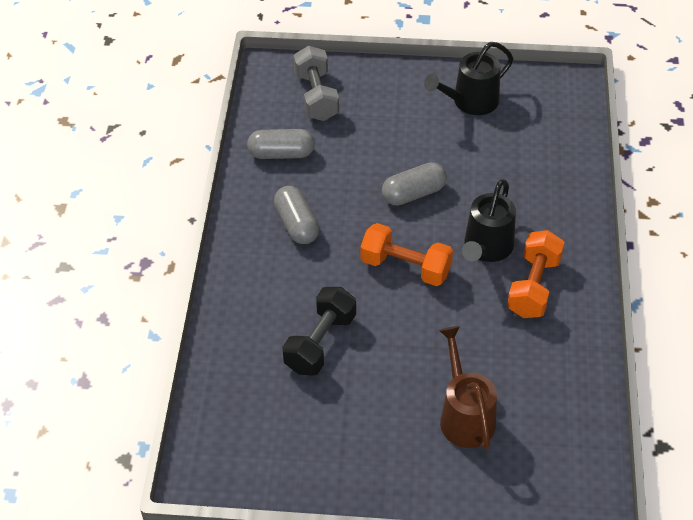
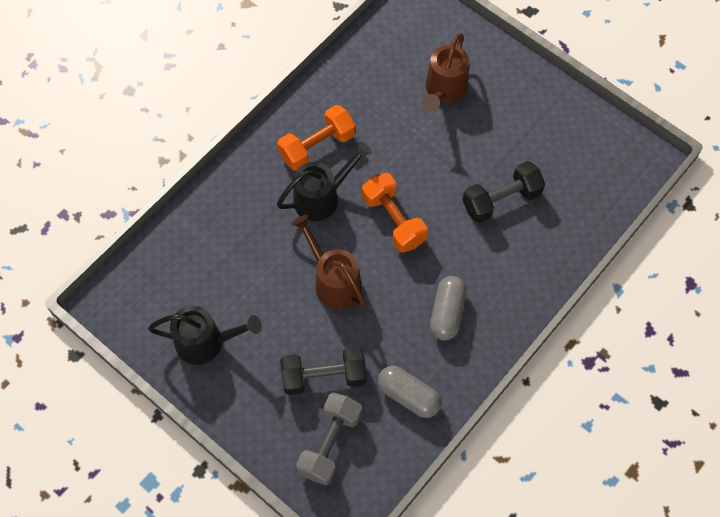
camera: 145 degrees left, 15 degrees up
grey capsule [382,162,447,205] -> brown watering can [292,215,366,309]
none -> black dumbbell [280,346,367,395]

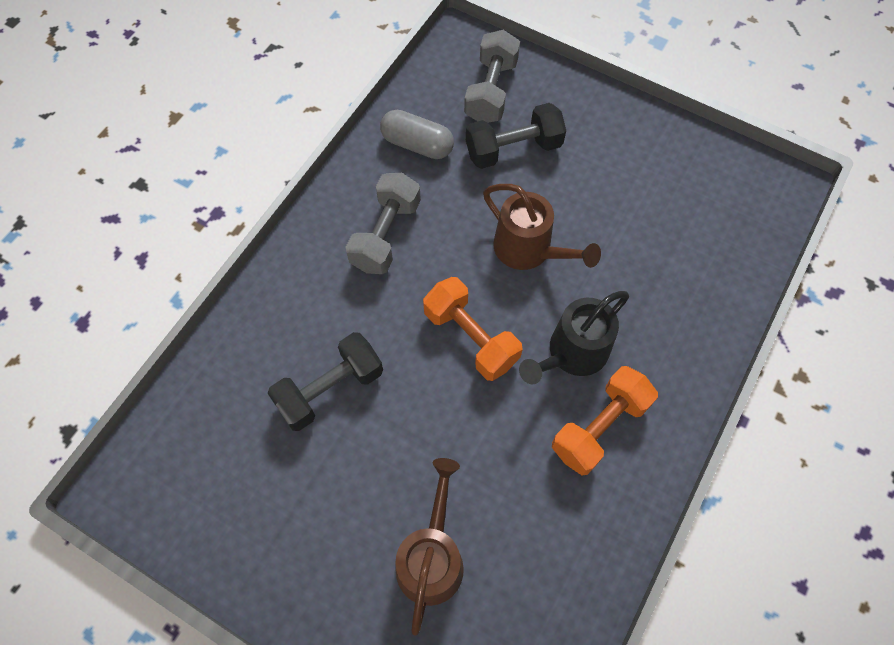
camera: 170 degrees right, 0 degrees up
black watering can [148,305,262,365] -> none
grey capsule [430,276,466,341] -> grey dumbbell [345,173,421,274]

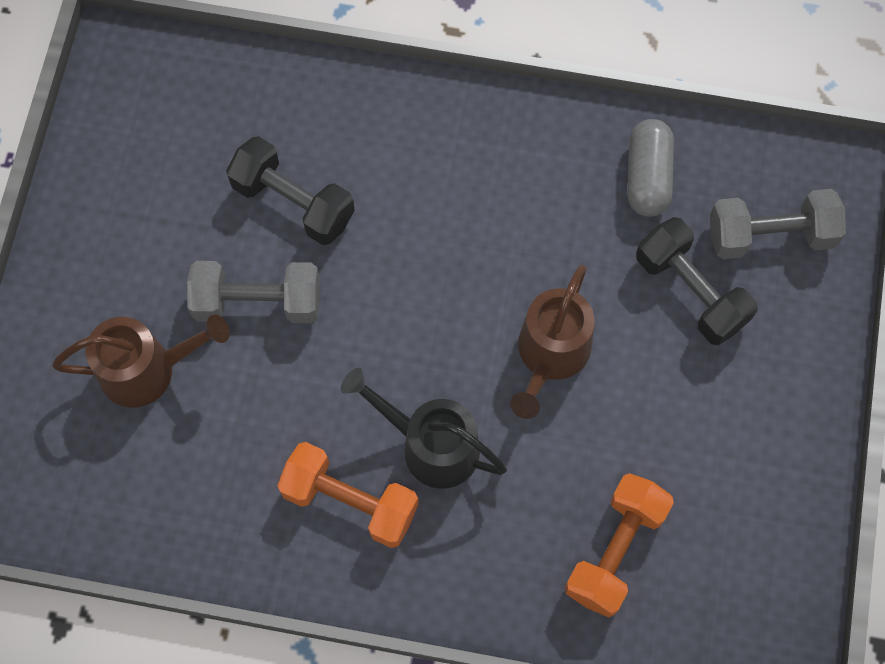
camera: 70 degrees right, 5 degrees up
grey dumbbell [345,173,421,274] -> grey dumbbell moved to [187,261,319,323]
orange dumbbell [423,277,523,381] -> orange dumbbell moved to [565,473,674,617]

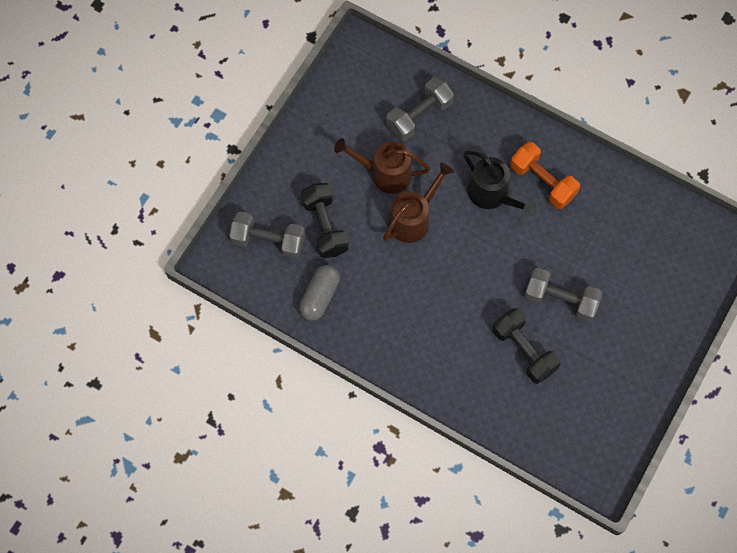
camera: 160 degrees left, 0 degrees up
brown watering can [52,314,230,408] -> brown watering can moved to [334,138,430,194]
orange dumbbell [565,473,674,617] -> grey dumbbell [386,77,454,141]

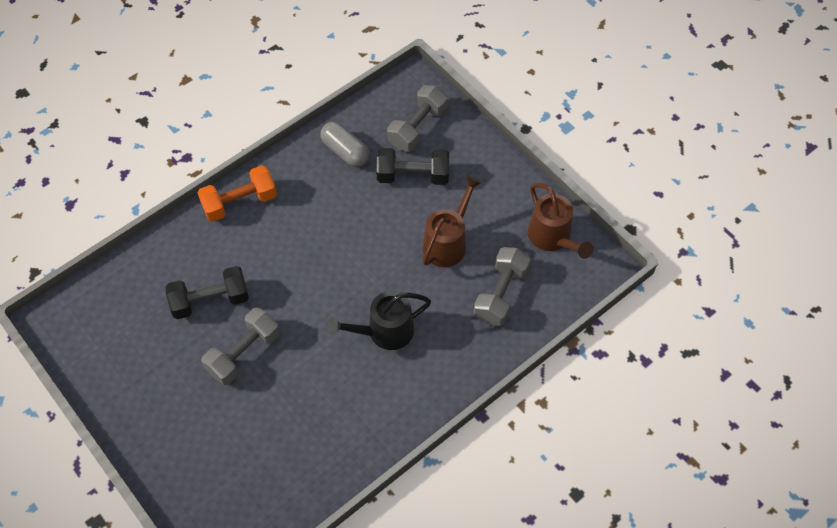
camera: 110 degrees right, 10 degrees down
brown watering can [383,163,454,243] -> brown watering can moved to [528,183,594,259]
grey dumbbell [386,77,454,141] -> grey dumbbell turned 45 degrees clockwise [473,247,530,326]
orange dumbbell [510,142,580,209] -> orange dumbbell moved to [197,165,277,222]

